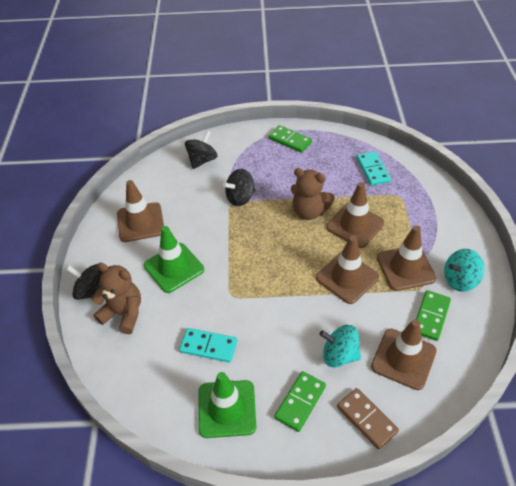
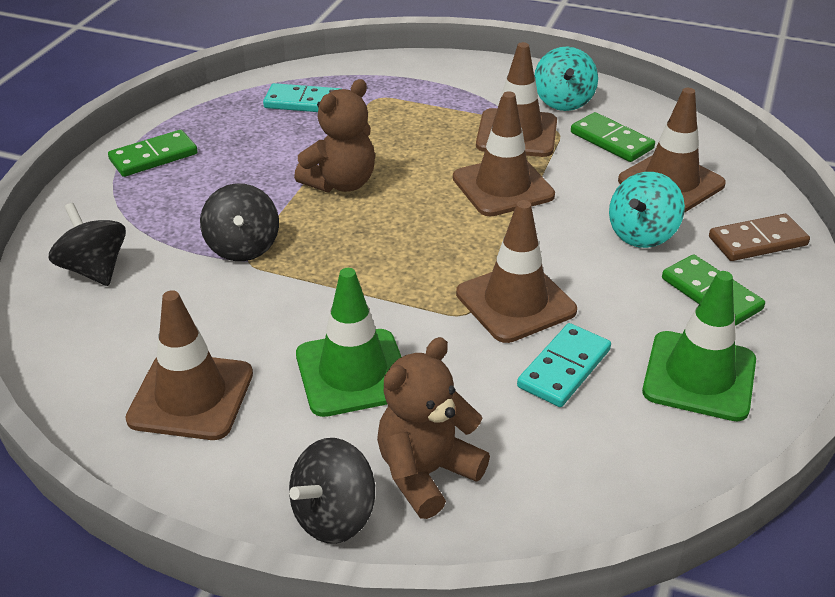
camera: 70 degrees left, 10 degrees down
brown traffic cone [326,182,384,248] -> brown traffic cone moved to [456,200,577,343]

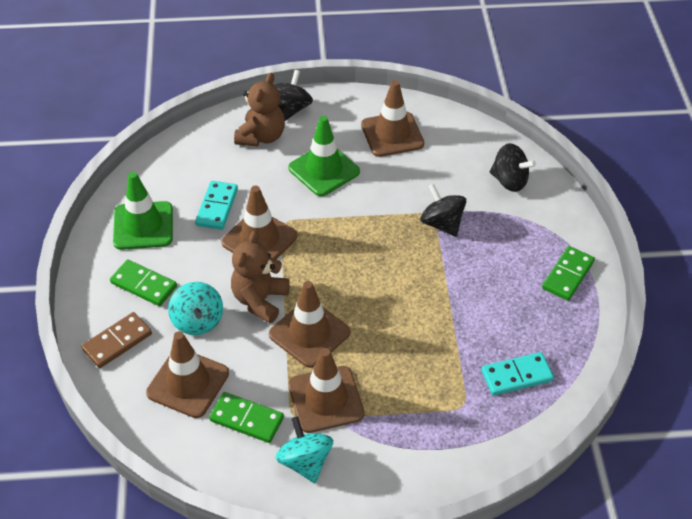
camera: 155 degrees right, 10 degrees up
brown teddy bear [294,79,375,192] -> brown teddy bear moved to [231,231,290,323]
turquoise spinning top [609,172,685,248] -> turquoise spinning top turned 150 degrees clockwise [168,282,223,335]

